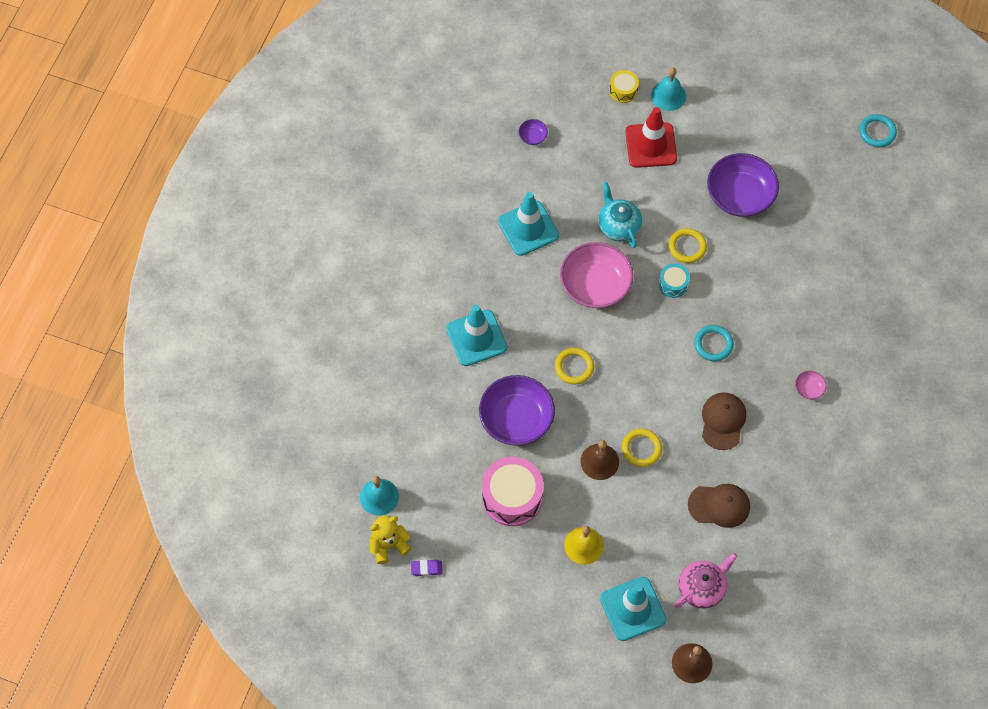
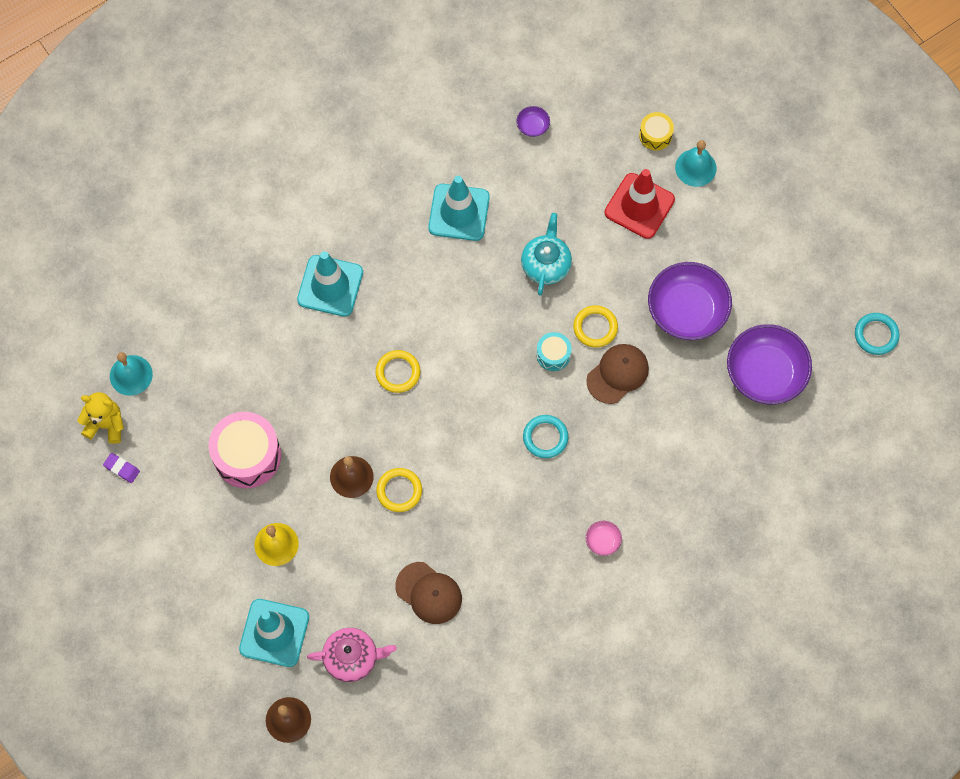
camera: 35 degrees right, 5 degrees up
purple bowl [479,375,555,446] -> purple bowl moved to [727,324,812,404]
pink bowl [560,242,633,308] -> none
brown cap [702,393,746,450] -> brown cap moved to [586,344,649,404]

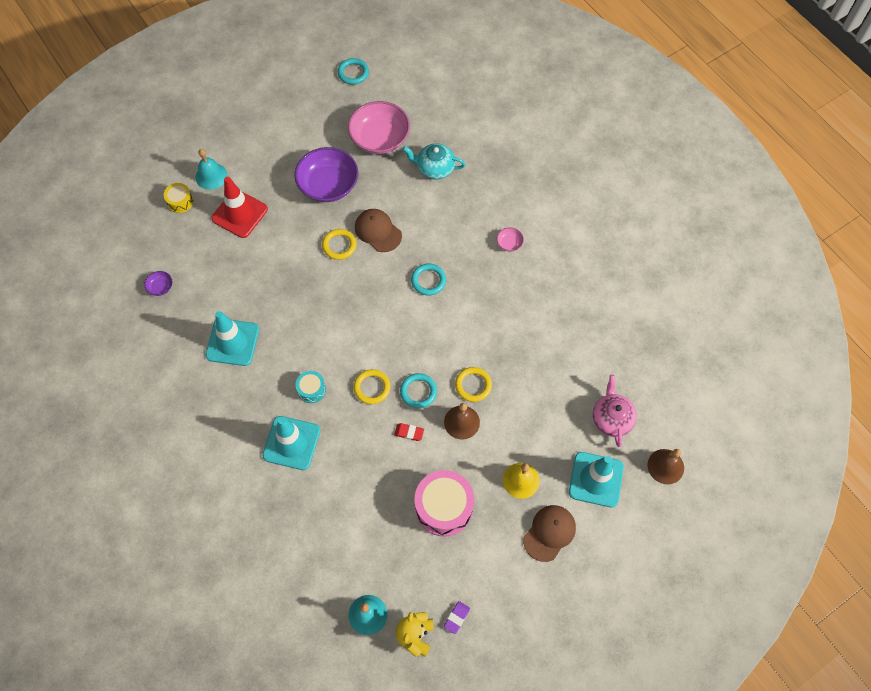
camera: 90 degrees left, 5 degrees down
brown cap [395,562,462,624] -> brown cap moved to [523,505,576,562]
turquoise teapot [521,213,572,296] -> turquoise teapot moved to [402,143,466,180]
turquoise drum [536,332,572,371] -> turquoise drum moved to [296,371,326,403]
purple bowl [727,324,812,404] -> pink bowl [348,101,410,154]
none -> red eraser [394,423,424,441]
none -> turquoise ring [400,373,437,408]

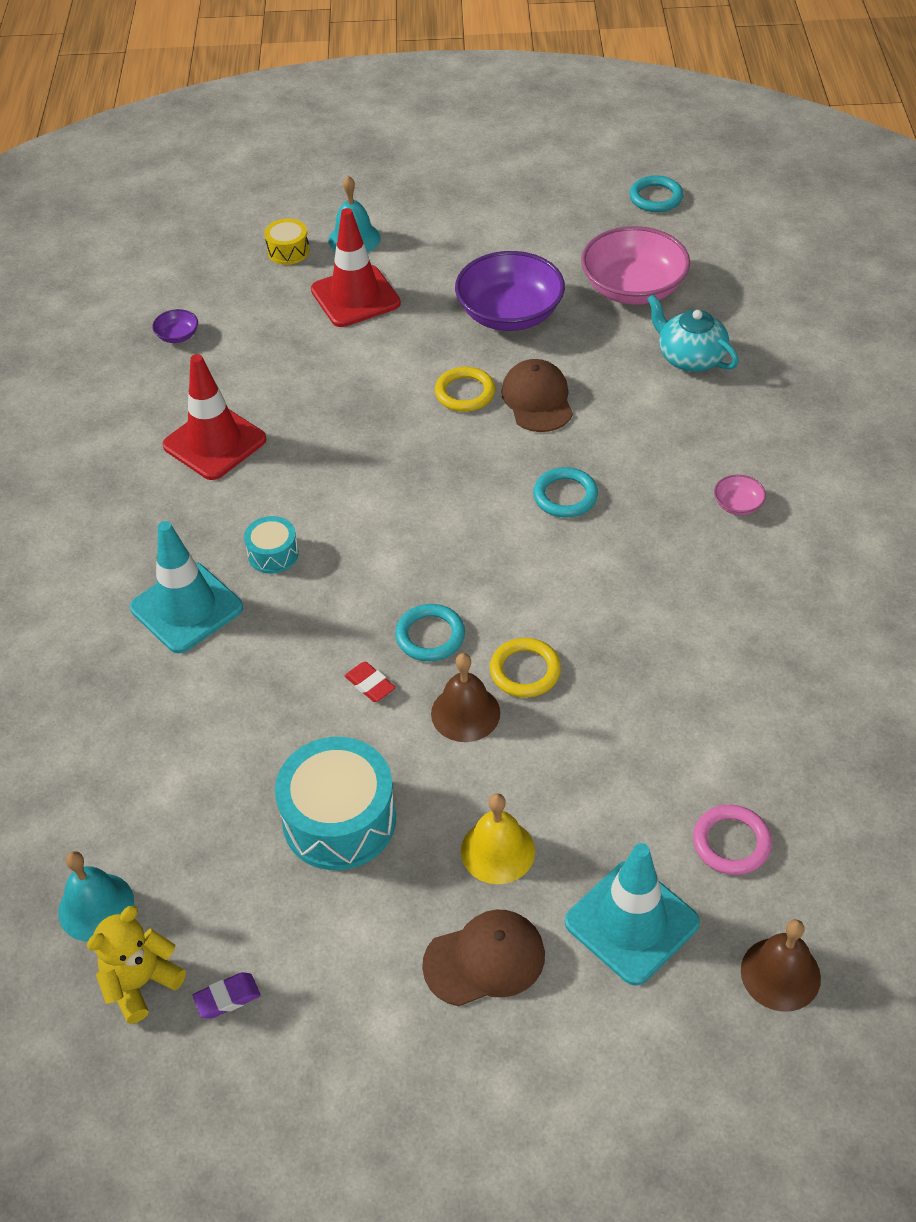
camera: 35 degrees right, 15 degrees down
turquoise traffic cone [206,311,259,366] -> red traffic cone [162,354,266,480]
yellow ring [353,369,391,404] -> none
pink drum [415,470,474,536] -> turquoise drum [275,737,396,870]
pink teapot [593,375,637,447] -> pink ring [693,805,772,875]

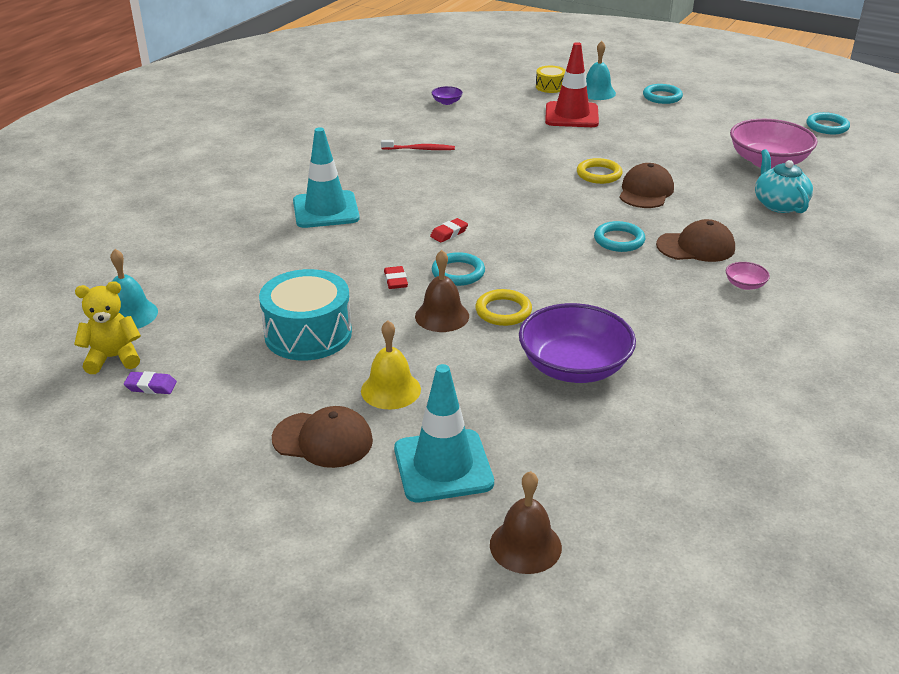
camera: 30 degrees right, 15 degrees down
red traffic cone [162,354,266,480] -> red toothbrush [381,140,455,150]
turquoise drum [244,516,299,574] -> none
purple bowl [455,251,565,331] -> purple bowl moved to [519,303,636,383]
pink ring [693,805,772,875] -> none
none -> red eraser [430,218,468,243]
none -> turquoise ring [643,84,683,104]
none -> brown cap [656,219,735,262]

